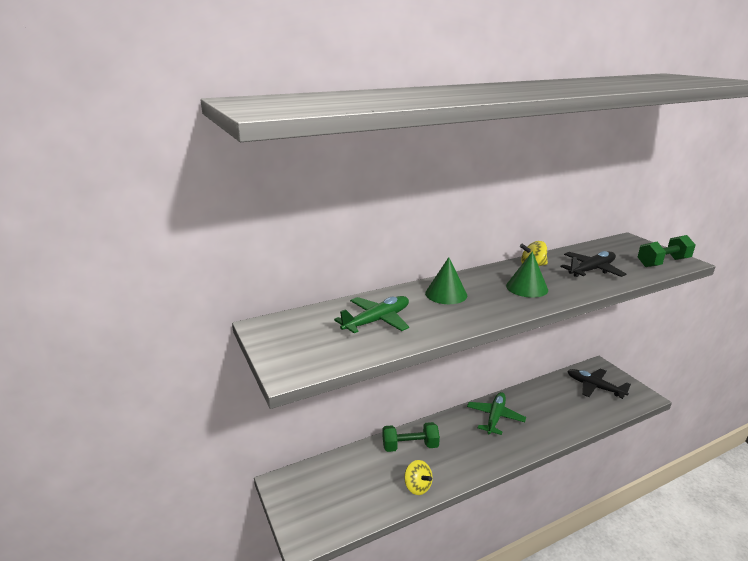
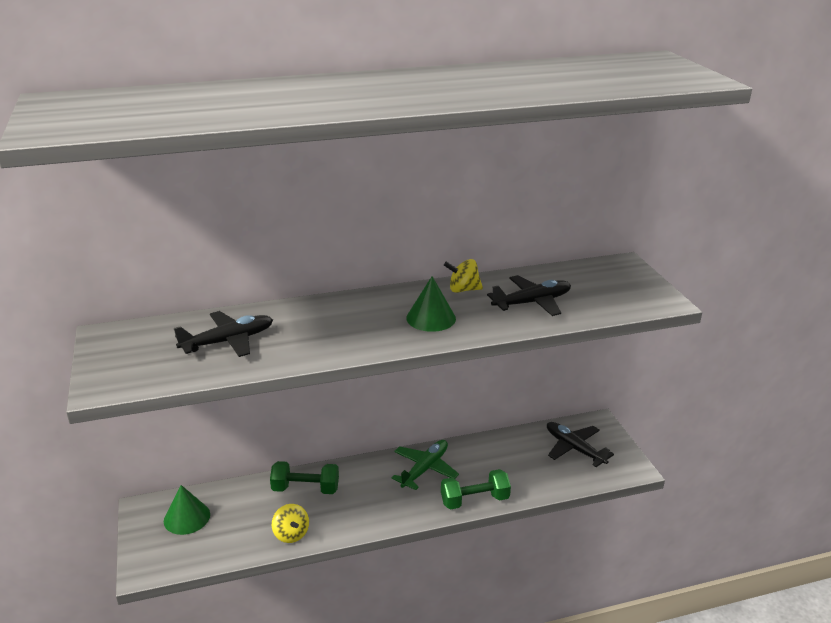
camera: 10 degrees right, 5 degrees up
green plane [334,296,409,333] -> black plane [174,311,273,357]
green cone [425,257,467,304] -> green cone moved to [164,485,210,535]
green dumbbell [638,235,696,267] -> green dumbbell moved to [441,469,511,510]

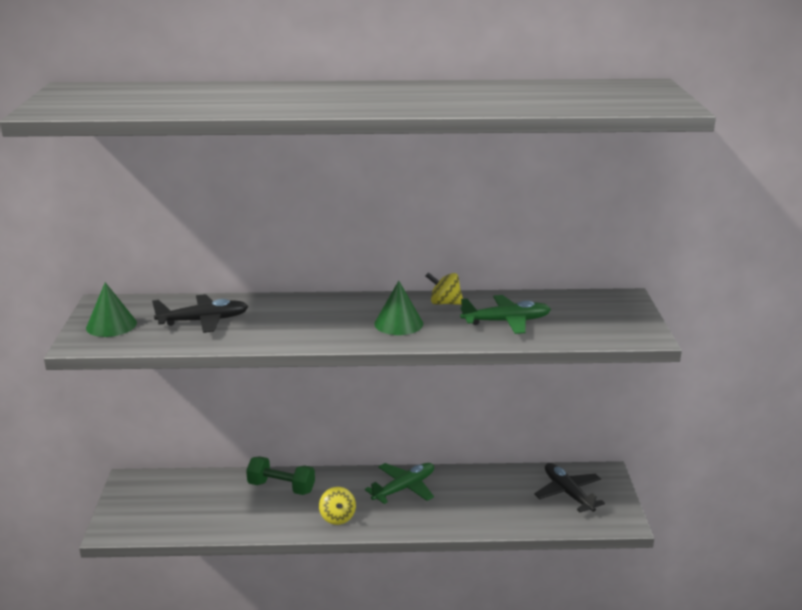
camera: 15 degrees right, 5 degrees down
green cone [164,485,210,535] -> green cone moved to [86,282,137,337]
yellow spinning top [272,504,309,543] -> yellow spinning top moved to [319,487,356,525]
green dumbbell [441,469,511,510] -> none
black plane [487,275,571,316] -> green plane [460,295,551,334]

